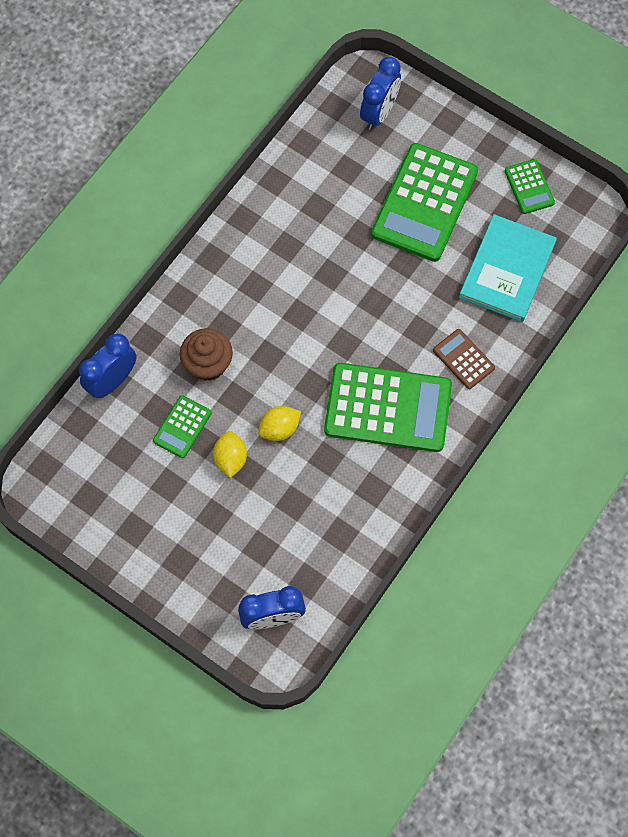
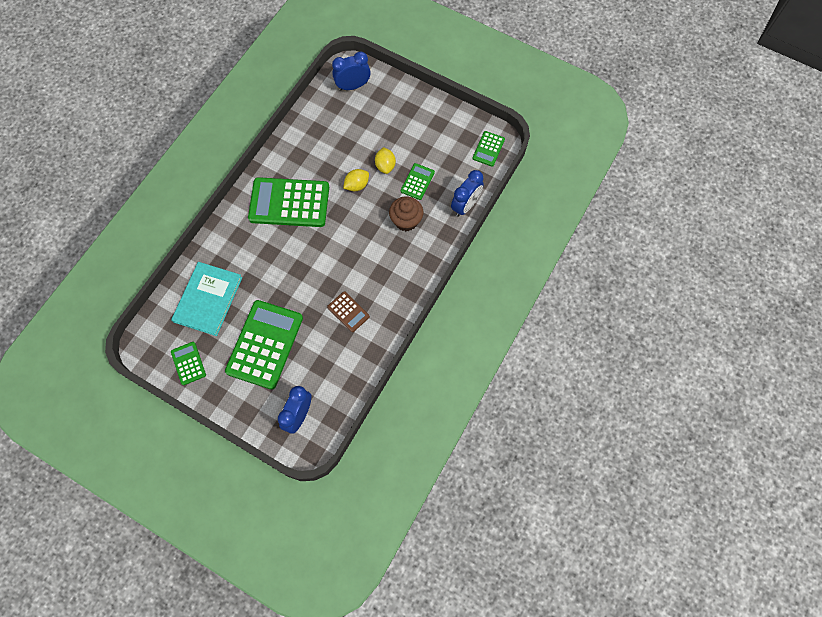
camera: 175 degrees right, 0 degrees up
brown calculator [433,329,495,389] -> brown calculator moved to [327,291,370,332]
none -> green calculator [472,131,505,167]

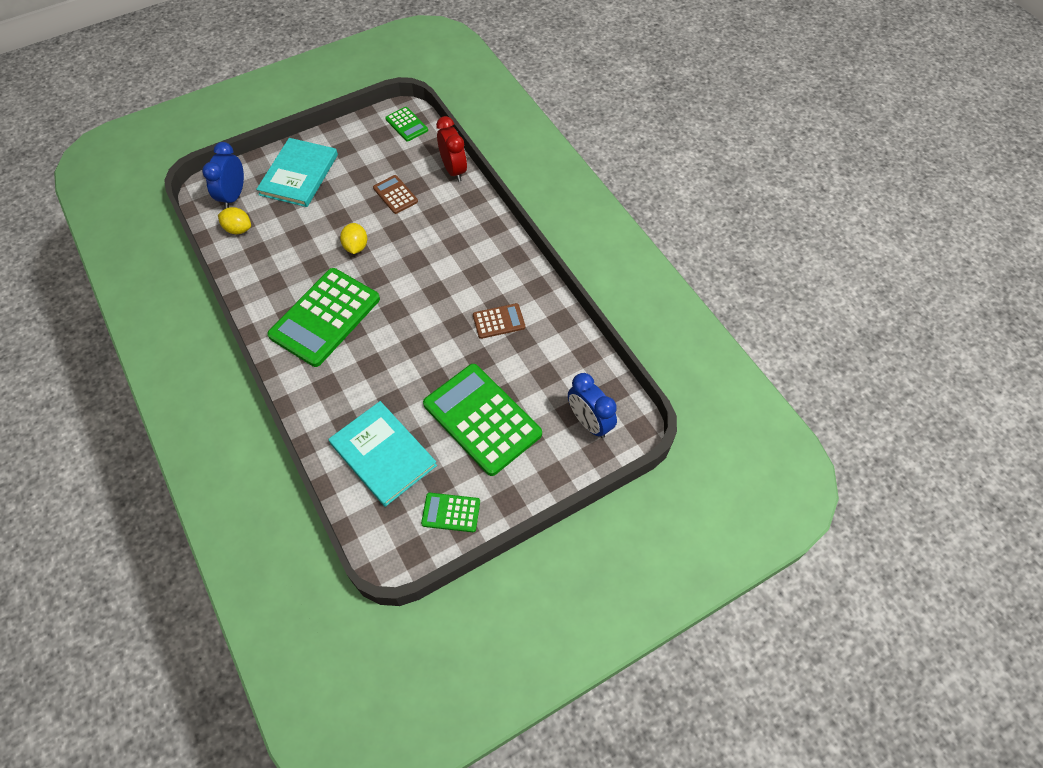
camera: 60 degrees left, 10 degrees down
yellow lemon [375,147,396,174] -> yellow lemon moved to [218,207,251,234]
brown cupcake [389,196,423,231] -> none
green calculator [401,163,435,200] -> brown calculator [373,175,418,214]
blue clock [451,170,484,217] -> red clock [436,116,467,182]
none -> turquoise book [256,138,338,207]

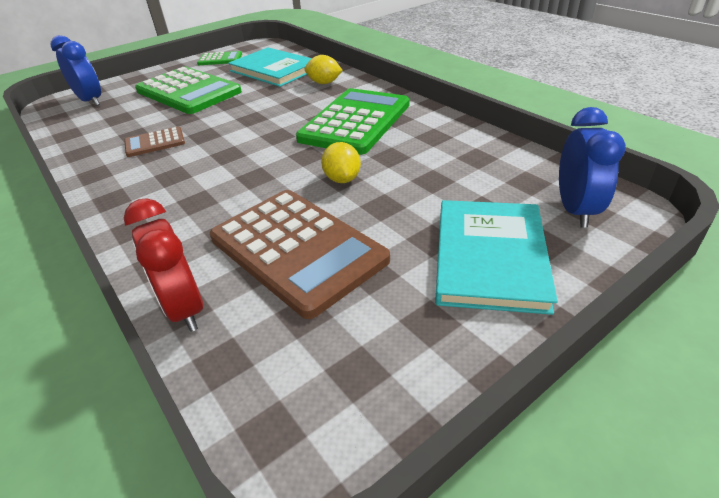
camera: 175 degrees right, 20 degrees down
yellow lemon [218,207,251,234] -> yellow lemon moved to [305,55,343,84]
brown calculator [373,175,418,214] -> brown calculator [210,190,390,319], size x2.11
green calculator [385,107,428,142] -> none

